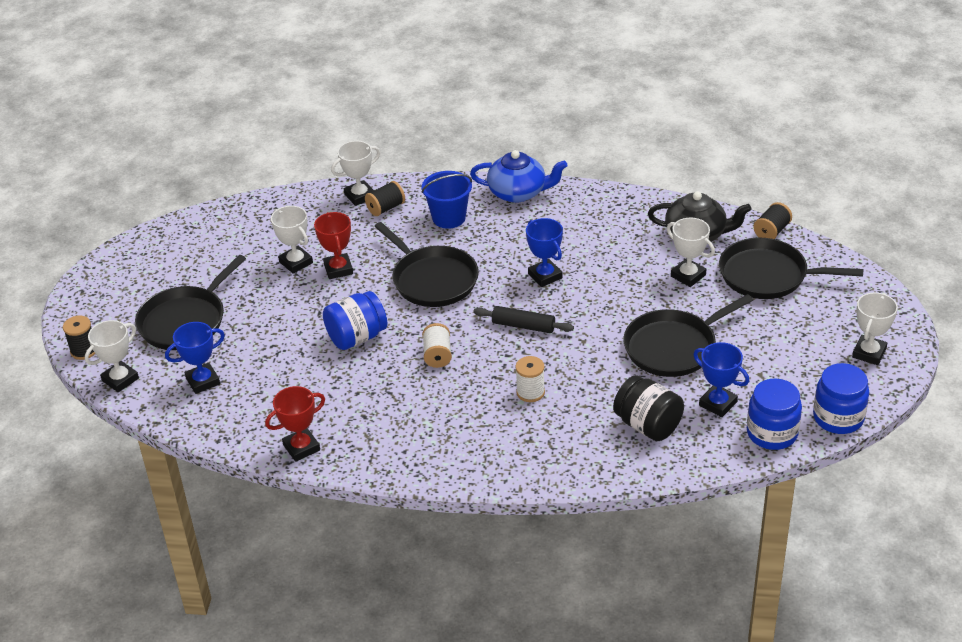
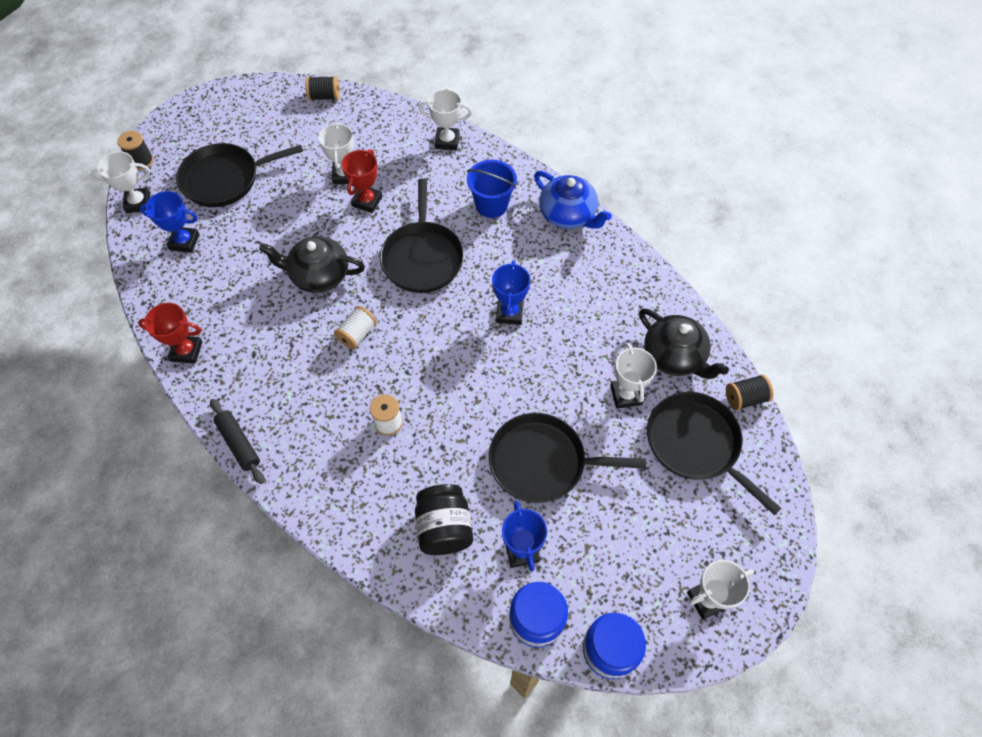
camera: 35 degrees right, 20 degrees up
blue jar [323,291,387,350] -> black teapot [259,236,365,293]
black spool [365,181,405,216] -> black spool moved to [305,76,340,100]
black rolling pin [474,306,574,333] -> black rolling pin moved to [210,399,264,484]

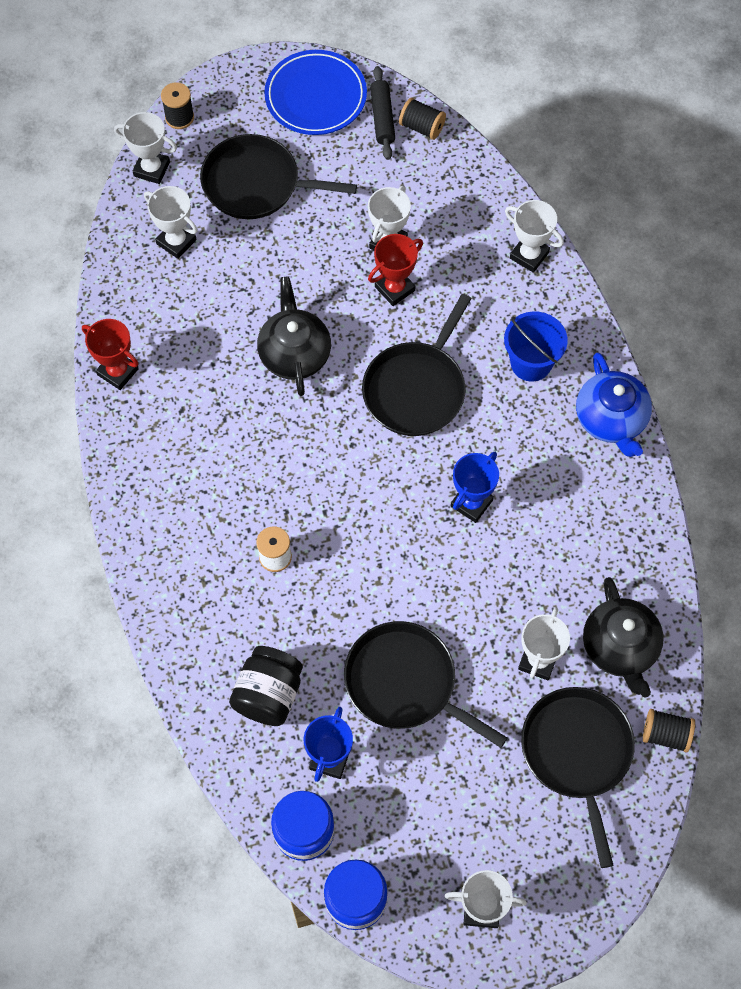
camera: 30 degrees right, 5 degrees up
blue trophy [140,191,199,253] -> white trophy [144,186,198,259]
black rolling pin [210,399,264,484] -> black rolling pin moved to [370,66,395,160]
black teapot [259,236,365,293] -> black teapot turned 45 degrees clockwise [257,276,331,396]
white spool [334,306,377,349] -> none
none -> blue plate [264,50,367,135]

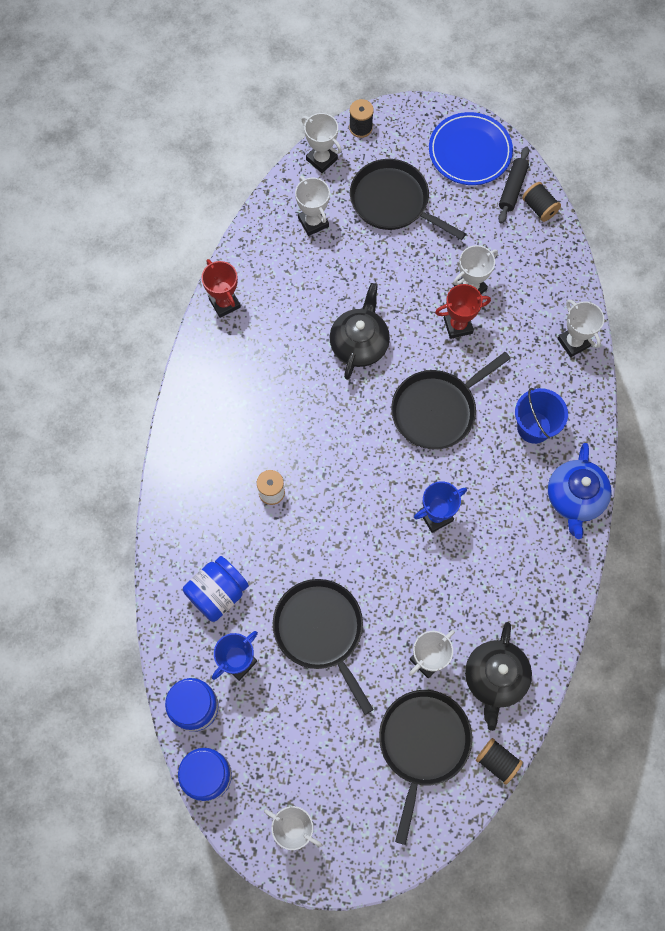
camera: 25 degrees right, 5 degrees up
black jar [229,646,303,726] -> blue jar [183,556,249,622]

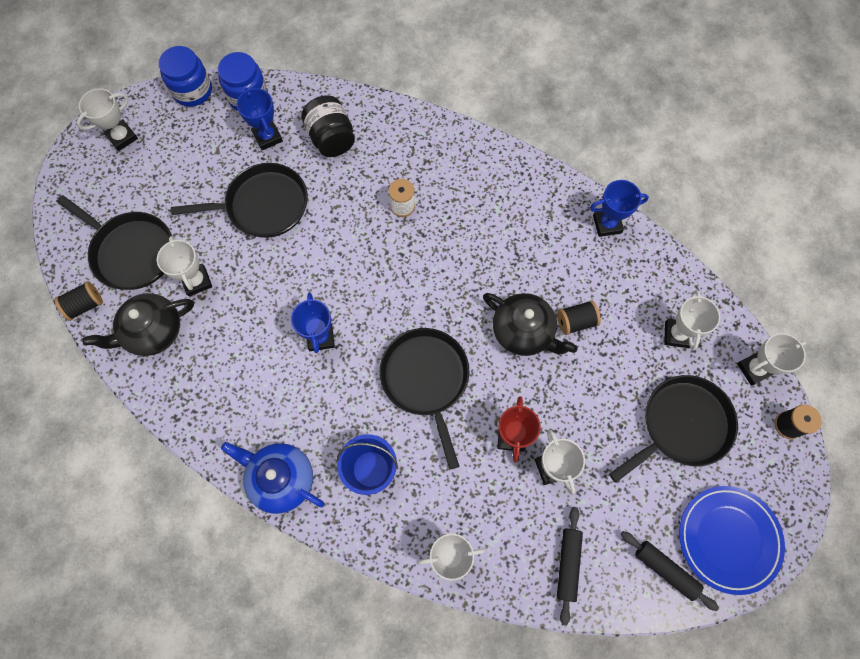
camera: 110 degrees right, 0 degrees up
blue jar [183,556,249,622] -> black jar [301,95,355,157]
red trophy [202,259,241,318] -> blue trophy [590,180,649,237]
white trophy [295,176,330,236] -> white trophy turned 75 degrees counterclockwise [664,290,720,350]
black teapot [465,622,532,731] -> black teapot turned 60 degrees counterclockwise [82,293,194,356]
black spool [522,182,561,222] -> black spool moved to [557,300,601,335]
none -> black rolling pin [557,507,583,626]

